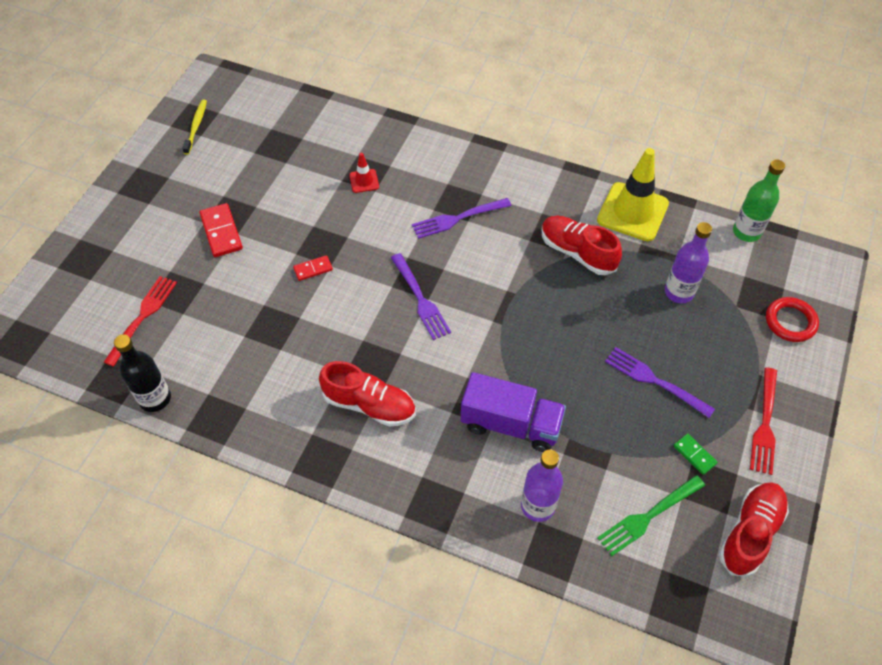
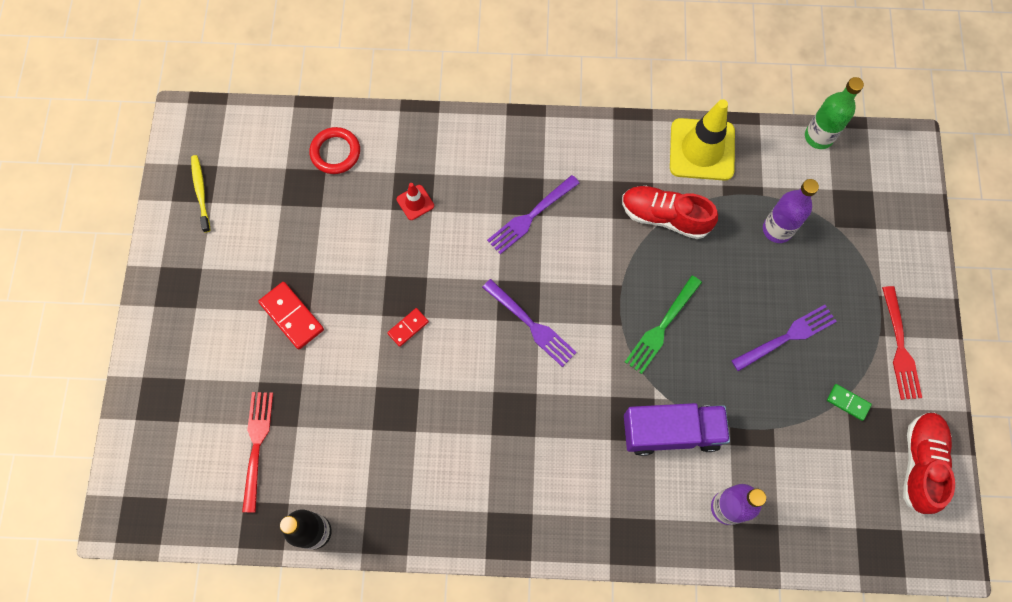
camera: 20 degrees left, 15 degrees up
red shoe [319,361,415,427] -> none
green fork [597,475,705,556] -> green fork moved to [625,275,702,374]
purple fork [605,347,715,418] -> purple fork turned 135 degrees clockwise [731,305,837,371]
red ring [766,297,819,342] -> red ring moved to [309,127,360,174]

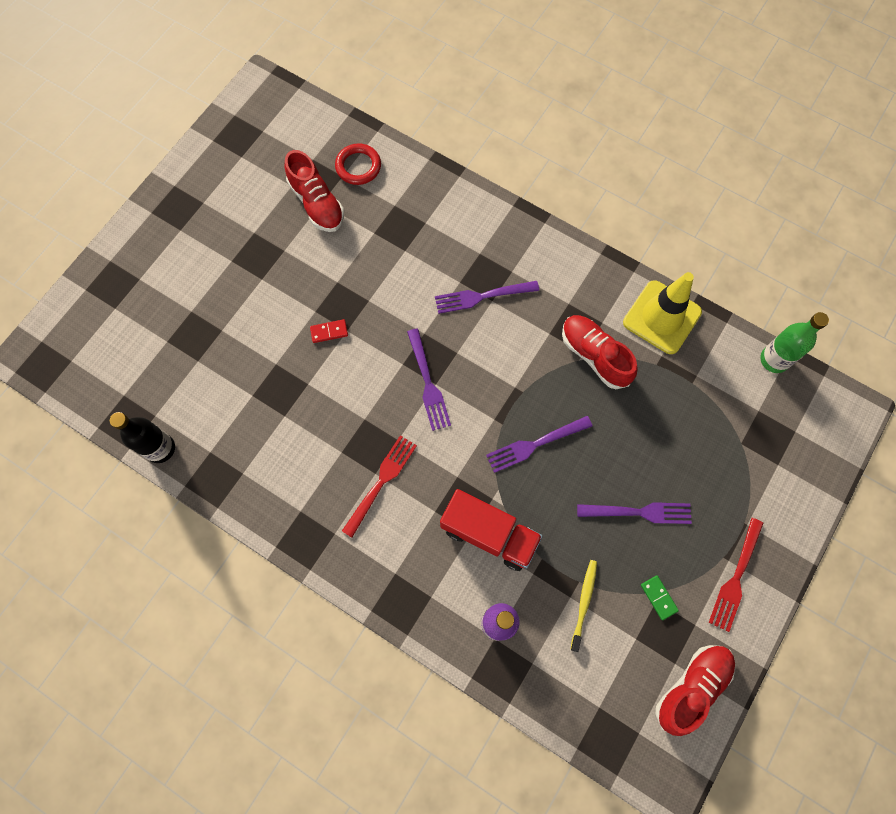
camera: 30 degrees right, 0 degrees up
yellow toothbrush [191,155,210,233] -> yellow toothbrush moved to [571,560,597,652]
red fork [242,392,273,513] -> red fork moved to [342,435,417,537]
red domino [258,282,324,350] -> none
red traffic cone [396,183,434,220] -> none
purple truck [624,403,730,456] -> red truck [440,489,543,571]
green fork [625,275,702,374] -> purple fork [486,416,592,473]
purple bottle [763,179,819,243] -> none
none -> red shoe [284,150,344,232]

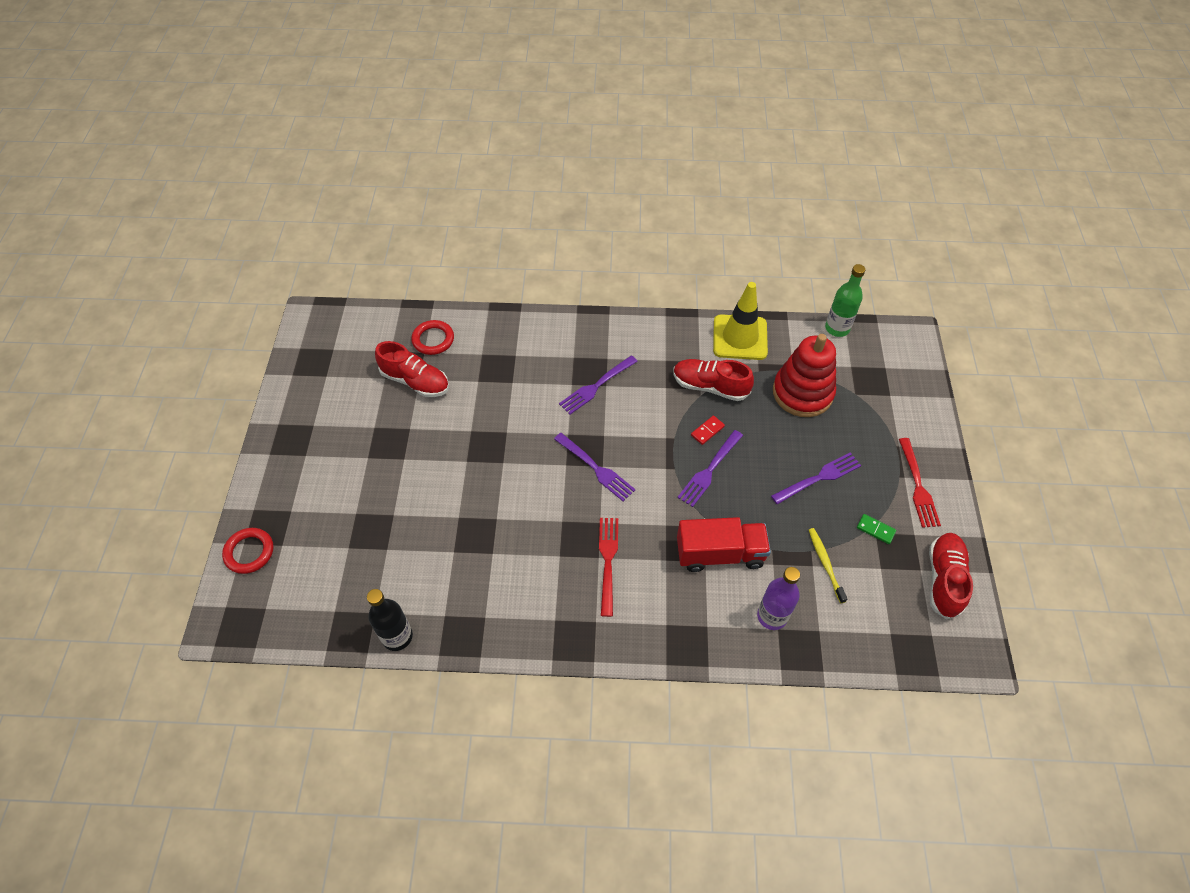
camera: 30 degrees left, 15 degrees down
red domino [310,319,348,343] -> red domino moved to [691,415,725,445]
none -> red ring [222,528,273,574]
none -> red stacking toy [773,334,836,417]

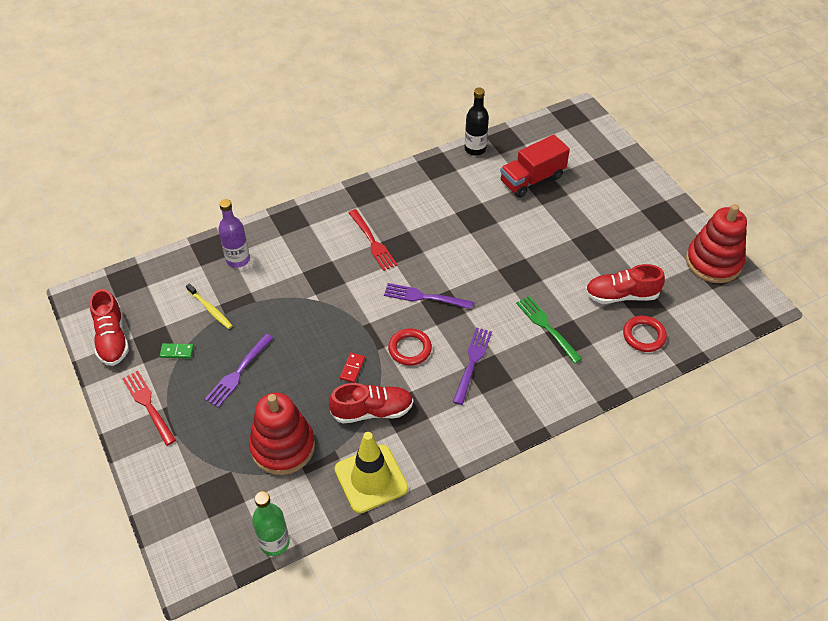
camera: 150 degrees right, 5 degrees down
red ring [222,528,273,574] -> red ring moved to [388,328,432,366]
purple fork [677,430,743,507] -> none
red truck [677,517,771,572] -> red truck moved to [500,135,570,198]
none -> green fork [516,296,582,364]
none -> red stacking toy [686,204,747,283]

